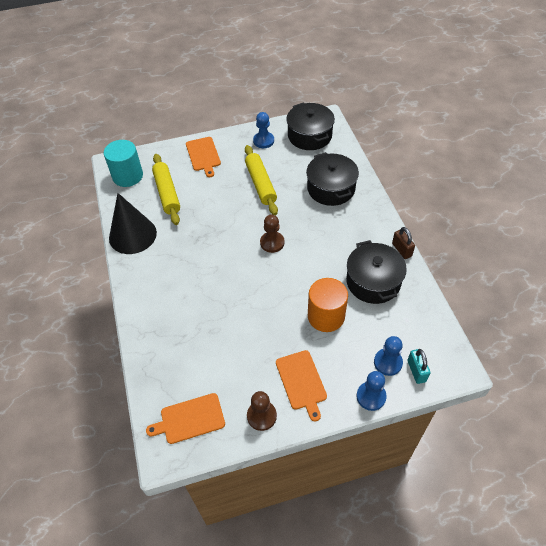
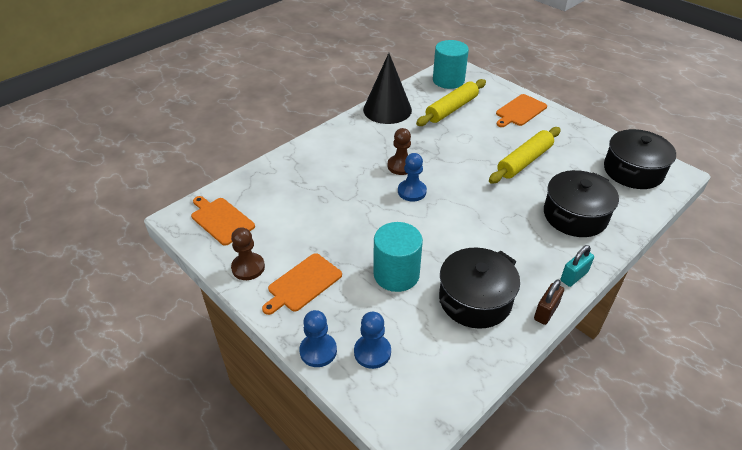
camera: 60 degrees right, 10 degrees down
blue pawn [253,112,274,148] -> blue pawn moved to [398,153,427,201]
brown pawn [260,214,284,253] -> brown pawn moved to [388,128,411,175]
orange cylinder [308,278,348,332] -> turquoise cylinder [374,222,423,292]
turquoise padlock [407,349,430,384] -> turquoise padlock moved to [561,245,594,287]

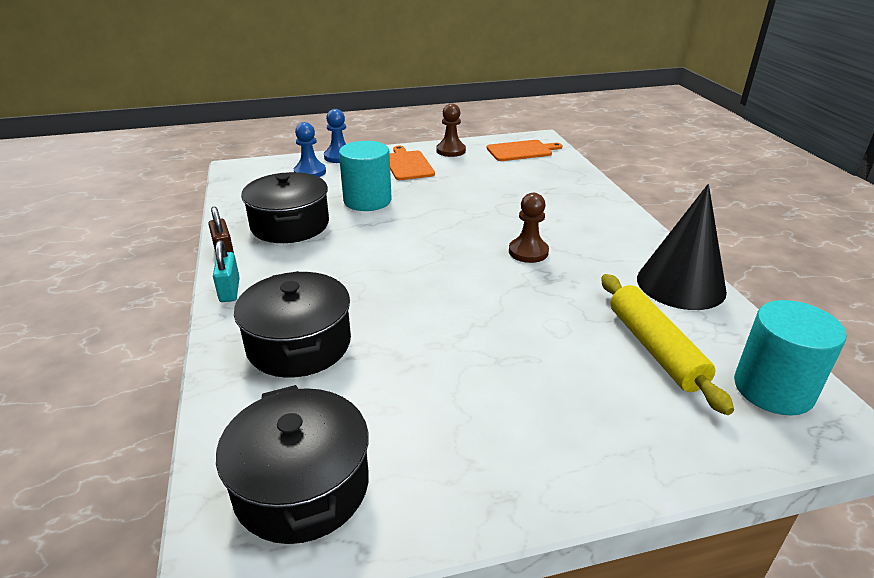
camera: 120 degrees right, 10 degrees down
blue pawn [398,153,427,201] -> none
yellow rolling pin [489,127,561,184] -> none
orange cutting board [496,94,547,127] -> none

